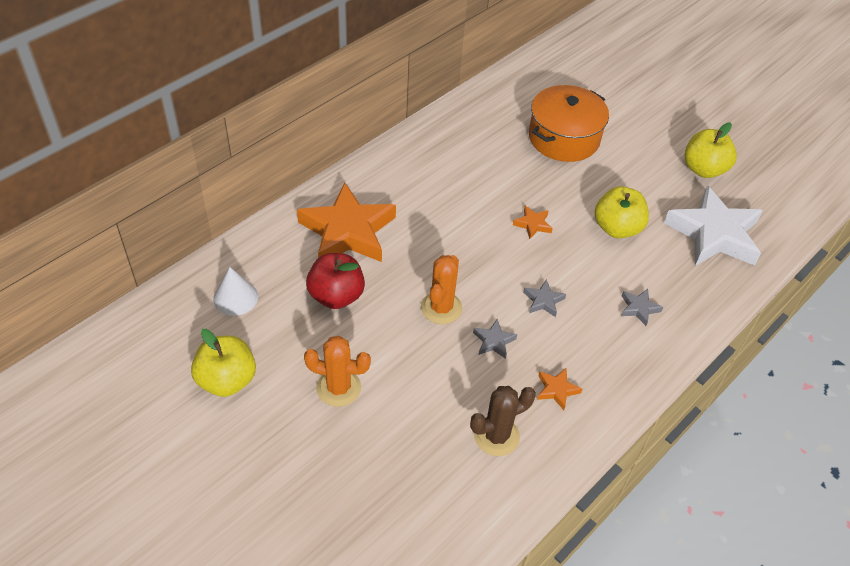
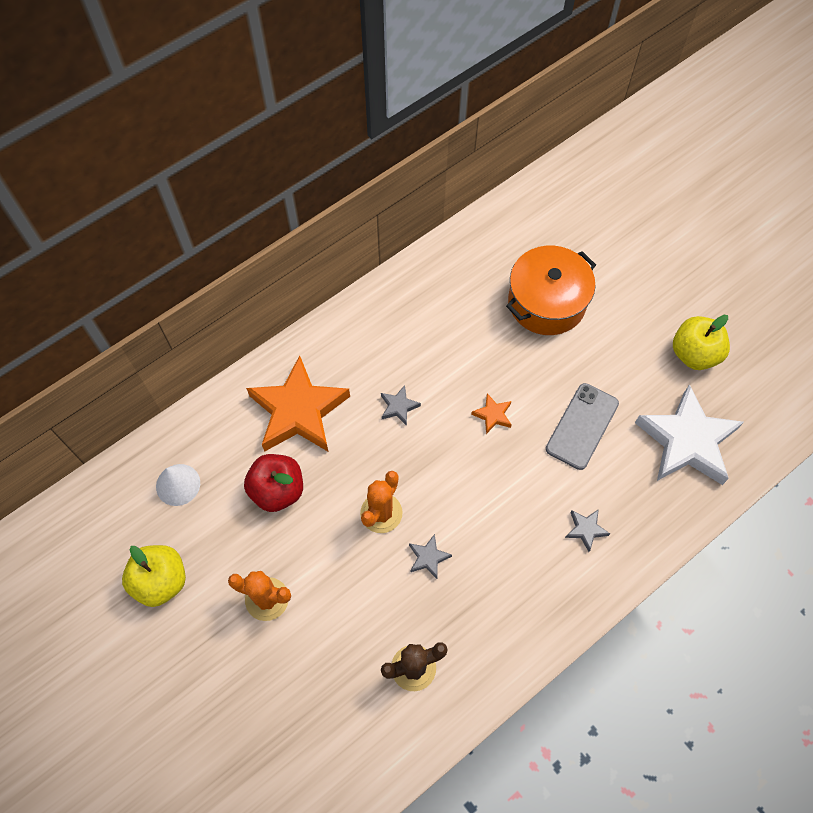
camera: 10 degrees right, 15 degrees up
grey star [523,280,566,317] -> grey star moved to [381,385,421,426]
orange star [537,368,582,410] -> none
yellow apple [594,186,649,238] -> grey phone [546,383,619,470]

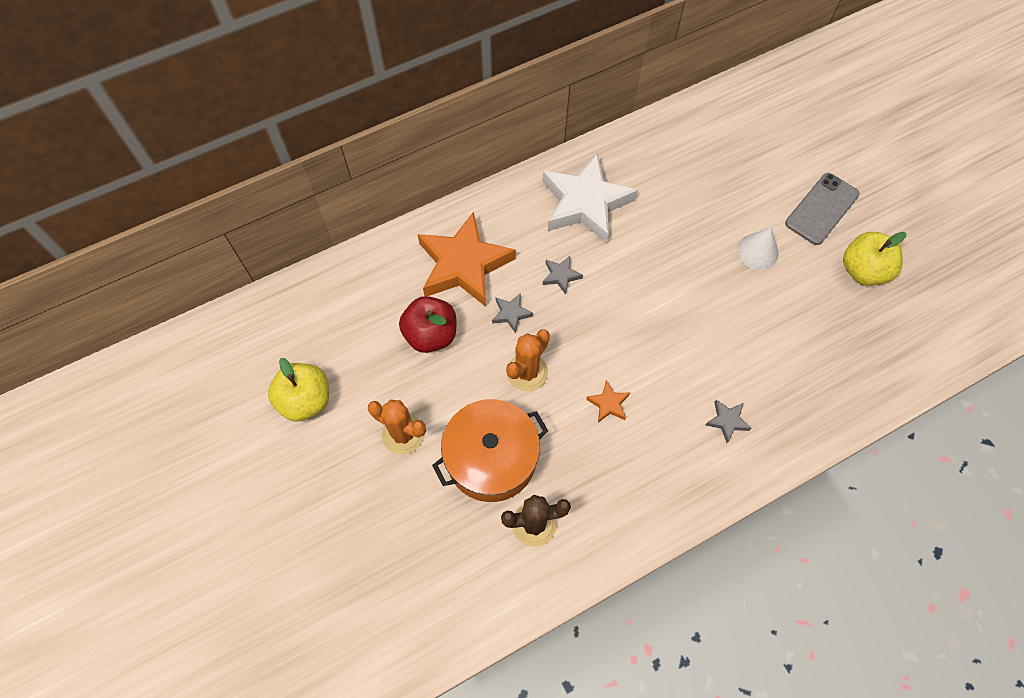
camera: 10 degrees right, 0 degrees up
white cone [156,464,200,506] -> white cone moved to [737,227,778,270]
grey star [409,534,452,579] -> grey star moved to [492,293,533,333]
orange star [471,393,512,434] -> orange star moved to [586,380,630,423]
orange pot [506,246,596,335] -> orange pot moved to [432,399,548,502]
grey phone [546,383,619,470] -> grey phone moved to [785,173,860,245]
white star [635,384,744,485] -> white star moved to [542,153,638,244]

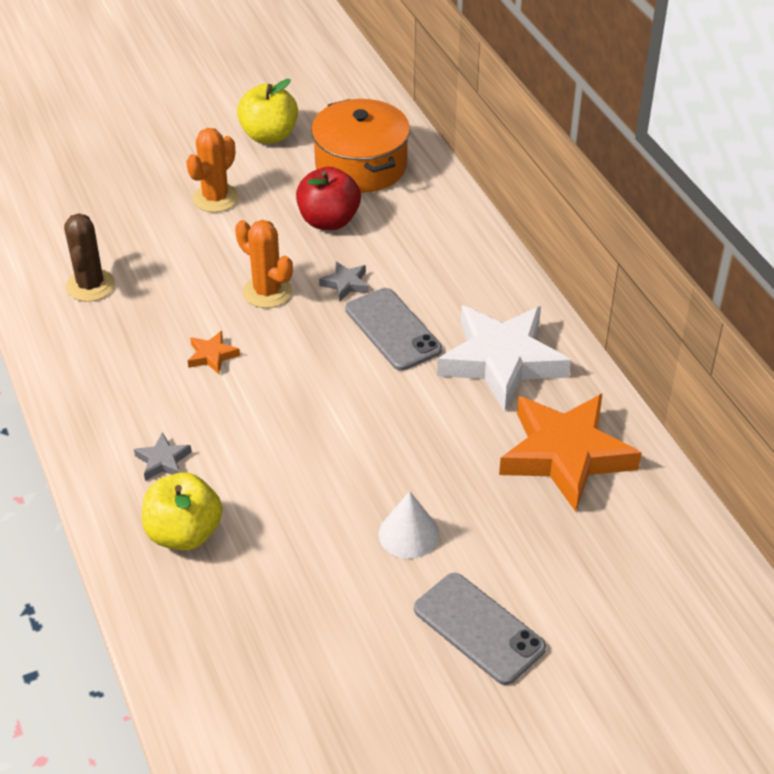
camera: 95 degrees right, 20 degrees down
orange star [417,212,516,307] -> orange star moved to [499,394,642,512]
orange pot [432,399,548,502] -> orange pot moved to [311,99,410,193]
grey star [543,256,583,295] -> grey phone [345,288,442,371]
yellow apple [843,232,906,286] -> yellow apple moved to [142,472,222,551]

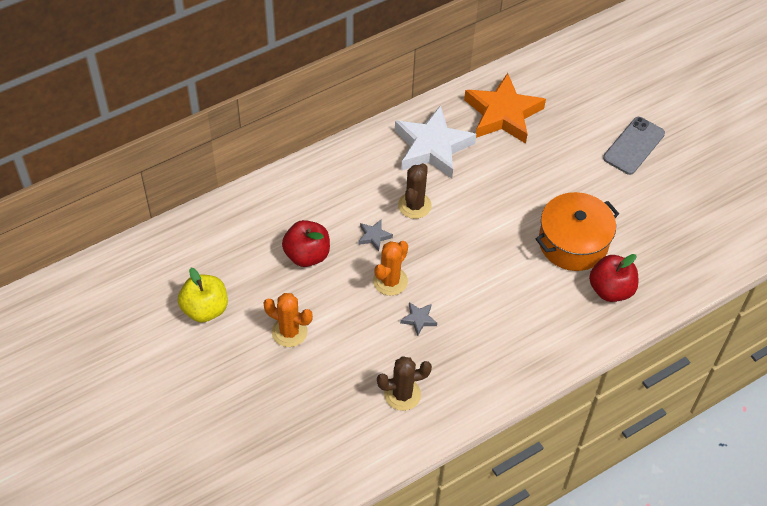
camera: 100 degrees left, 10 degrees up
grey star [134,432,192,481] -> grey star moved to [400,302,437,336]
yellow apple [142,472,222,551] -> red apple [589,254,638,302]
orange star [188,331,240,374] -> none
orange pot [311,99,410,193] -> orange pot moved to [536,192,619,271]
grey phone [345,288,442,371] -> brown cactus [398,163,432,219]
white cone [379,491,439,559] -> none

